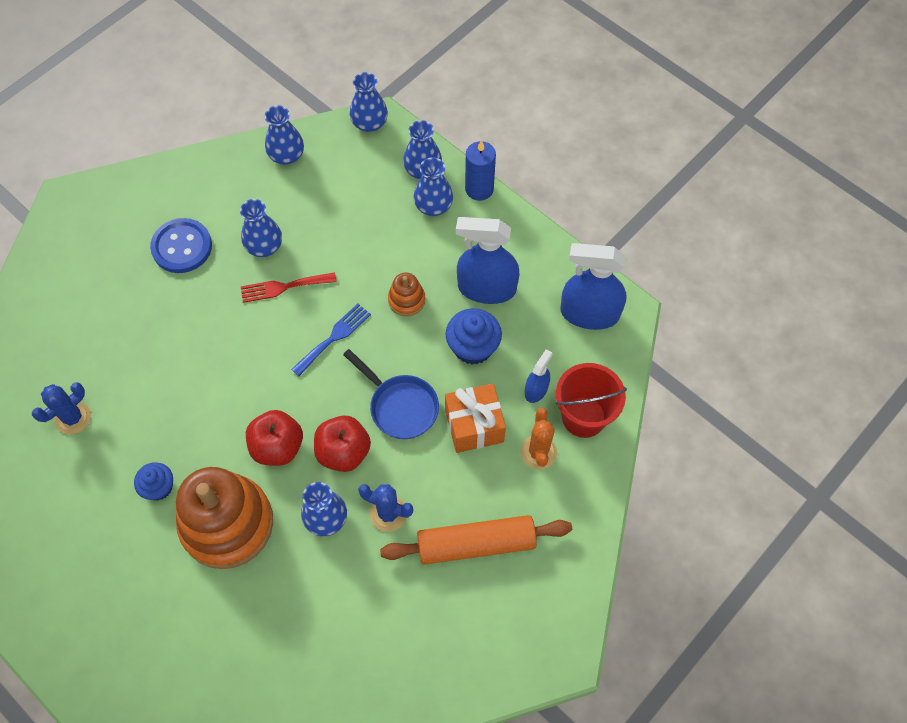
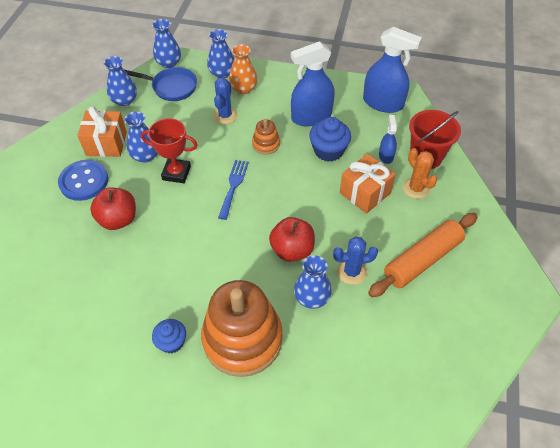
camera: 30 degrees left, 10 degrees down
blue cactus [32,382,91,435] -> blue cactus moved to [213,78,238,124]
red fork [241,272,337,303] -> red trophy [141,118,198,183]
red apple [246,410,303,466] -> red apple moved to [90,187,136,230]
blue pan [343,349,439,439] -> blue pan moved to [125,67,197,101]
blue vase [413,157,453,216] -> orange vase [229,44,258,94]
blue candle [465,141,496,201] -> none
blue spray bottle [560,243,627,330] -> blue spray bottle turned 135 degrees counterclockwise [363,27,422,113]
none -> orange gift [77,106,127,157]

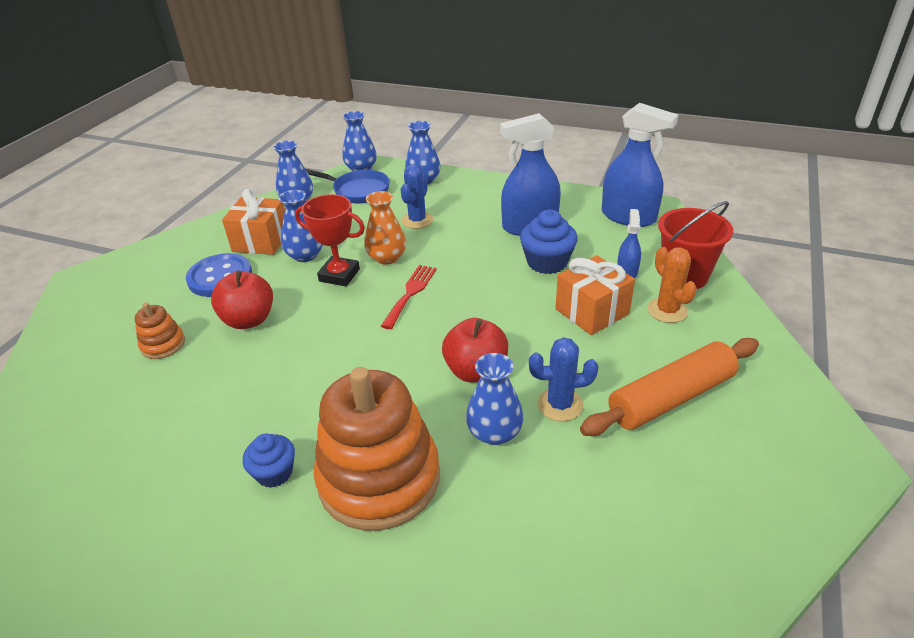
camera: 10 degrees right, 15 degrees down
blue fork [218,160,249,220] -> red fork [381,265,437,329]
orange vase [229,44,258,94] -> orange vase moved to [364,191,406,265]
orange stacking toy [252,119,280,155] -> orange stacking toy moved to [134,302,185,359]

